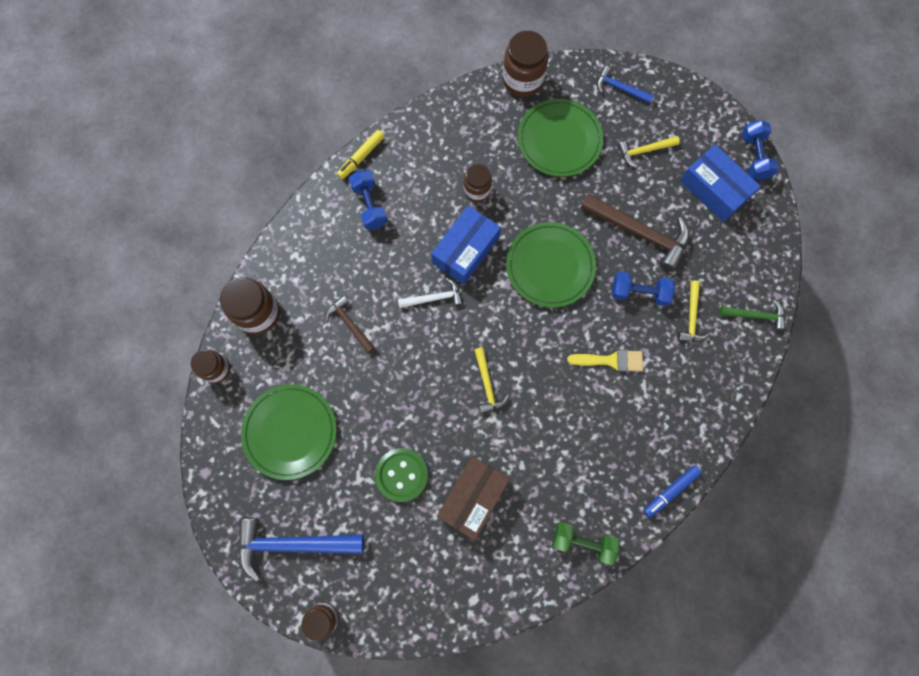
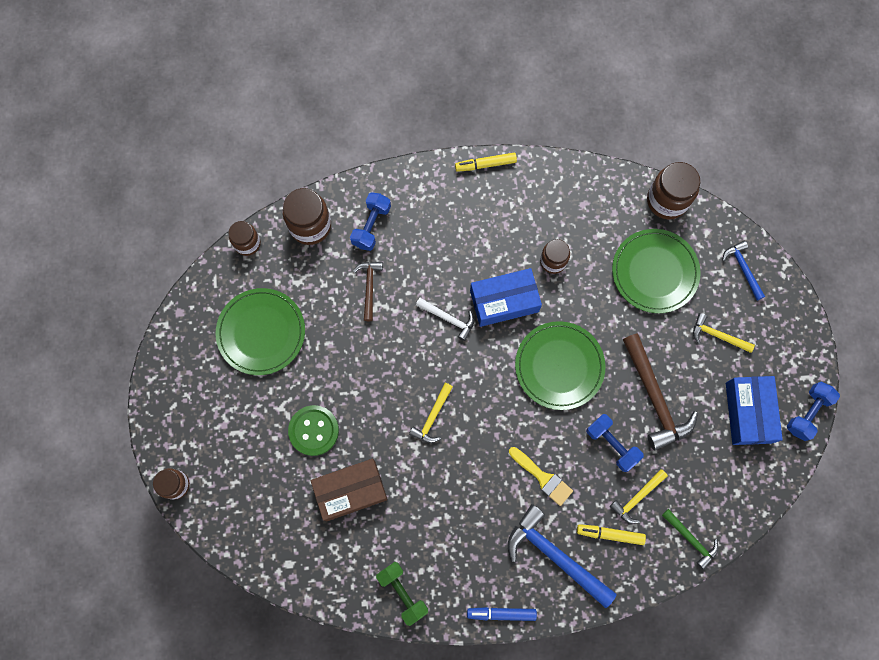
camera: 40 degrees right, 0 degrees up
blue hammer [238,518,364,582] -> blue hammer moved to [508,504,617,608]
blue dumbbell [349,170,387,229] -> blue dumbbell moved to [350,192,391,251]
none -> yellow marker [577,524,646,545]

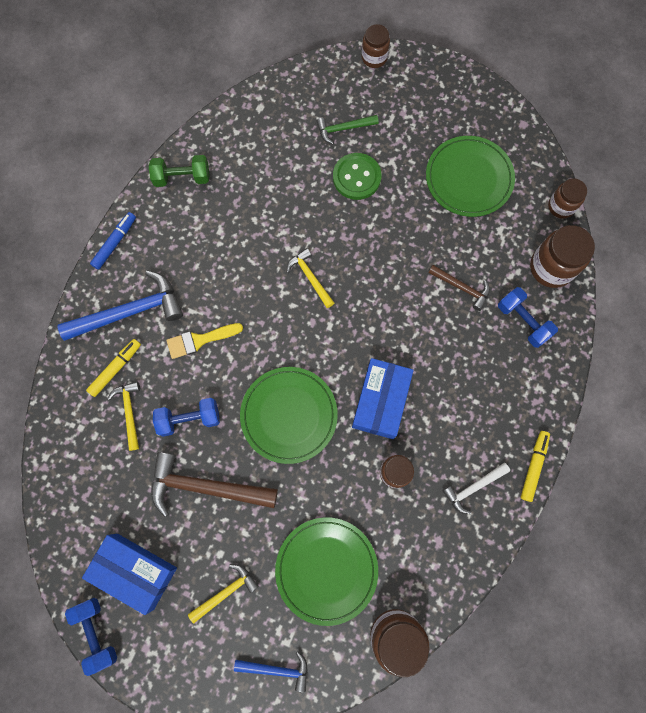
camera: 120 degrees right, 0 degrees up
brown box [311,459,388,521] -> none
white hammer [416,298,474,341] -> white hammer moved to [443,463,511,514]
green hammer [662,509,719,570] -> green hammer moved to [316,115,379,144]

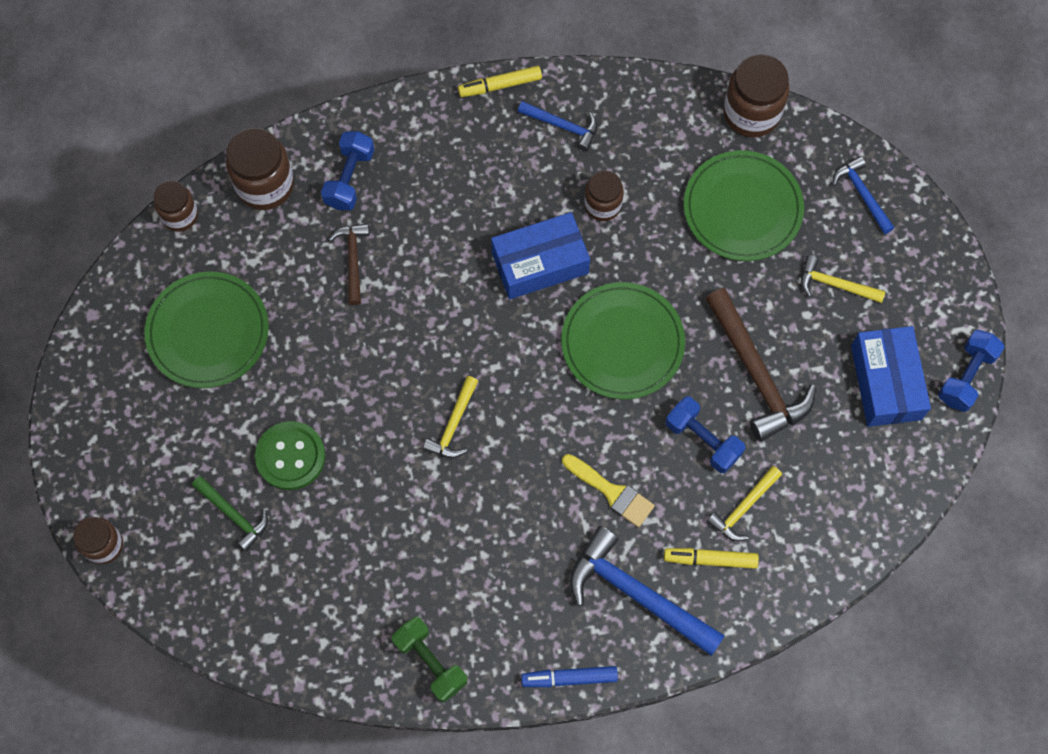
camera: 125 degrees left, 5 degrees down
white hammer [443,463,511,514] -> blue hammer [518,101,597,151]

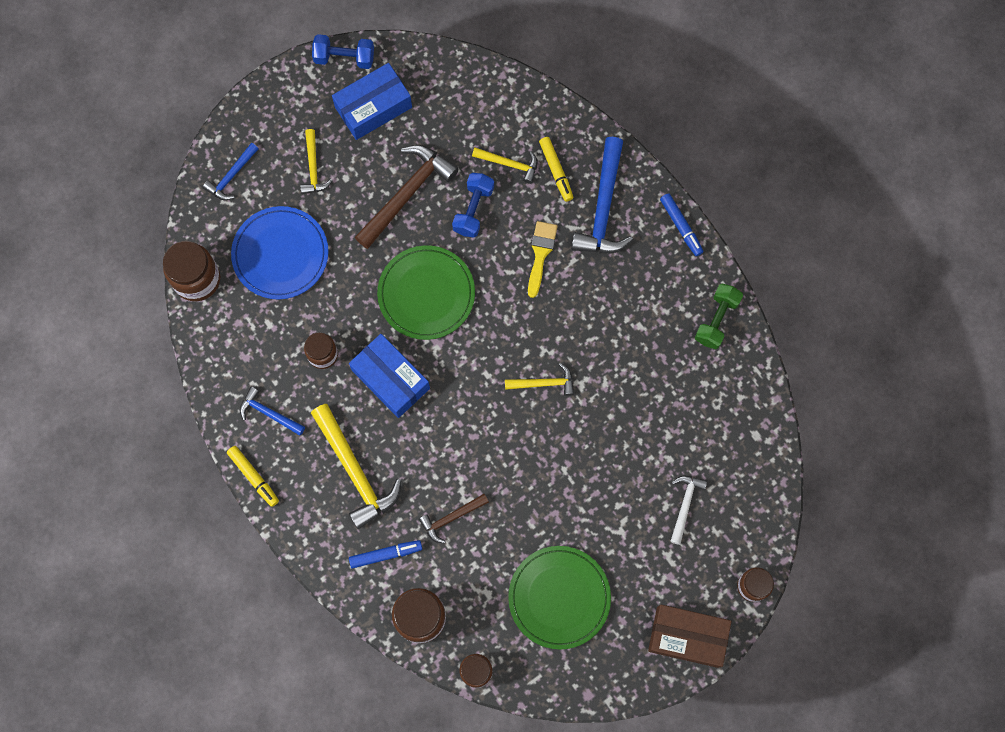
camera: 115 degrees left, 5 degrees up
green hammer [192,476,268,552] -> white hammer [670,476,707,545]
green button [255,421,325,490] -> none
blue dumbbell [321,131,375,210] -> blue marker [349,540,422,569]
blue hammer [518,101,597,151] -> blue hammer turned 60 degrees counterclockwise [240,386,305,436]
green plate [684,150,804,261] -> blue plate [231,206,329,299]
none -> yellow hammer [311,404,402,529]
none -> brown box [648,604,732,668]

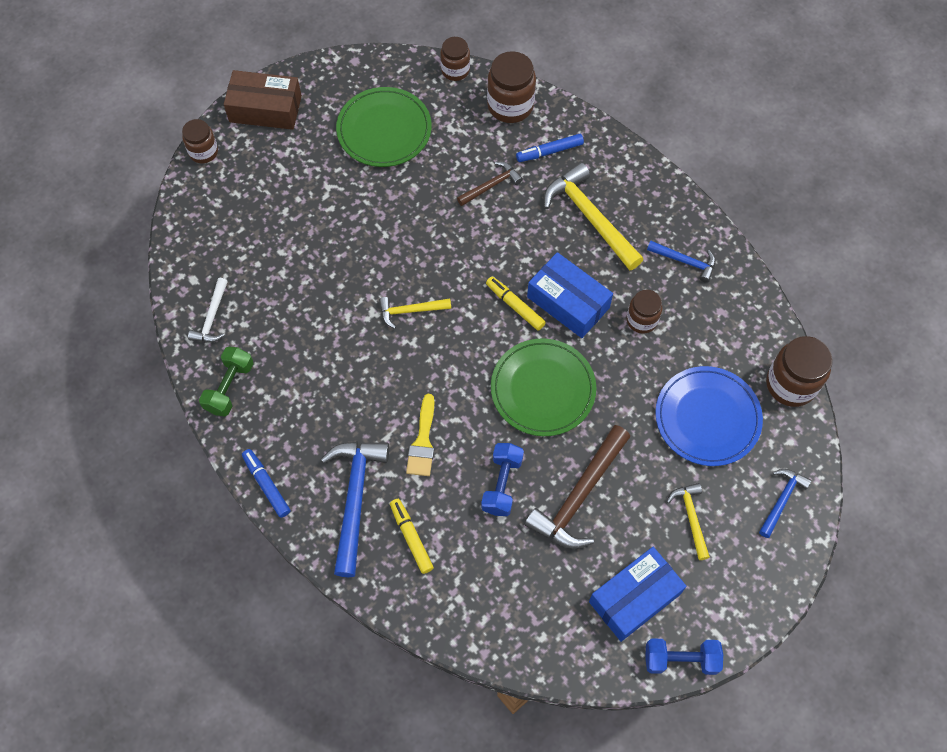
camera: 175 degrees right, 10 degrees down
yellow marker [227,446,279,507] -> yellow marker moved to [486,277,546,331]
yellow hammer [472,147,538,184] -> none
white hammer [670,476,707,545] -> white hammer moved to [188,278,228,342]

